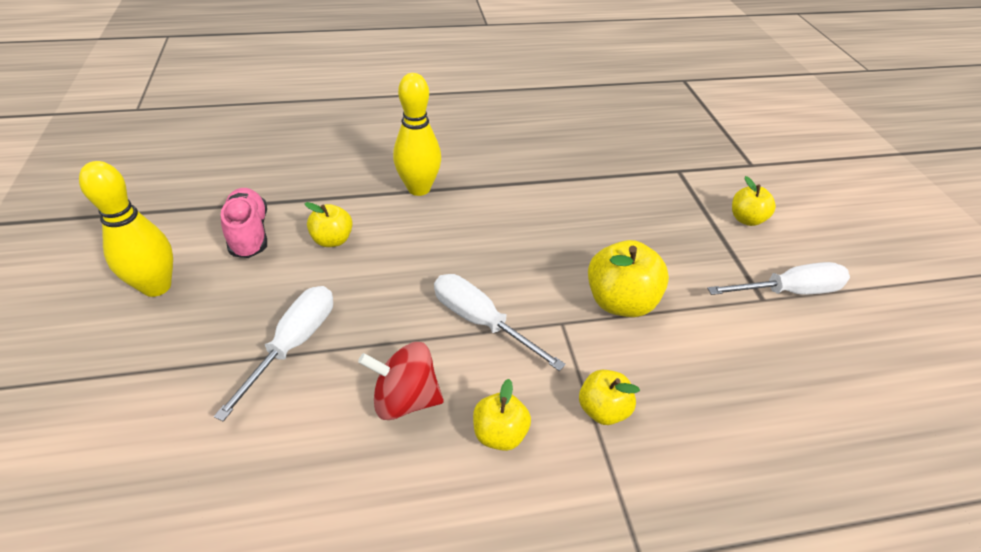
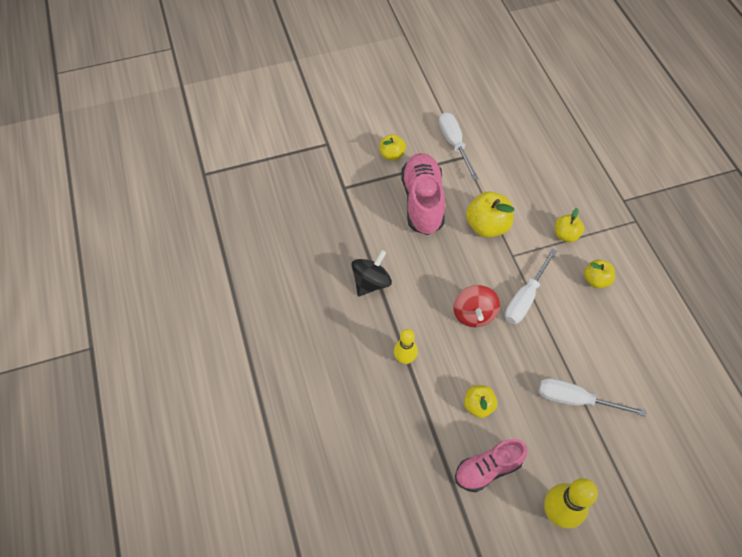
camera: 95 degrees left, 15 degrees up
red spinning top [358,342,444,420] -> red spinning top moved to [453,285,500,327]
yellow bowling pin [393,73,441,196] -> yellow bowling pin [394,329,418,364], size x0.65
none -> black spinning top [351,250,392,296]
none -> pink shoe [401,153,445,235]

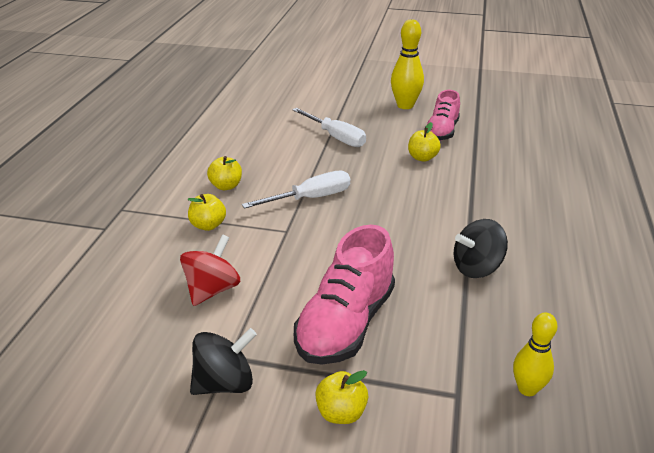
camera: 150 degrees left, 25 degrees down
yellow bowling pin [394,329,418,364] -> yellow bowling pin moved to [513,313,558,396]
white screwdriver [439,112,478,180] -> black spinning top [190,328,257,395]
red spinning top [453,285,500,327] -> red spinning top moved to [180,234,240,306]
pink shoe [455,439,528,492] -> pink shoe turned 105 degrees clockwise [427,90,460,141]
yellow apple [466,192,514,238] -> none

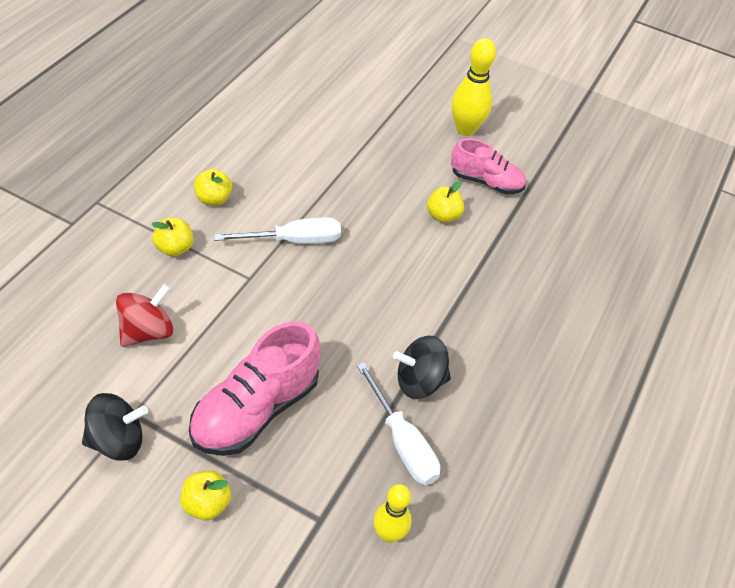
camera: 10 degrees right, 15 degrees up
white screwdriver [292,108,366,147] -> white screwdriver moved to [357,362,440,485]
pink shoe [427,90,460,141] -> pink shoe turned 105 degrees counterclockwise [451,138,526,194]

